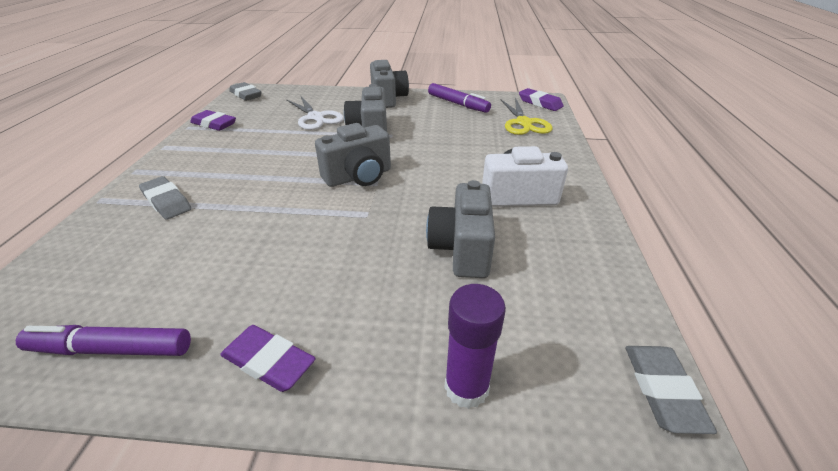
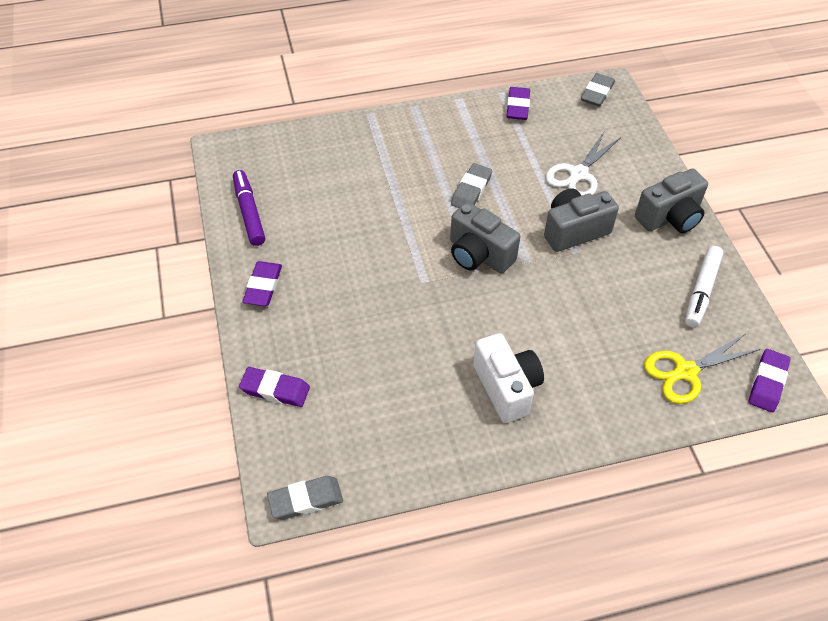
camera: 70 degrees right, 15 degrees up
grey eraser [139,176,191,220] -> grey eraser moved to [451,163,492,208]
grey camera [426,180,495,278] -> none
purple marker [428,83,491,113] -> white marker [685,246,723,328]
purple glue stick [444,284,506,409] -> purple eraser [239,367,310,407]

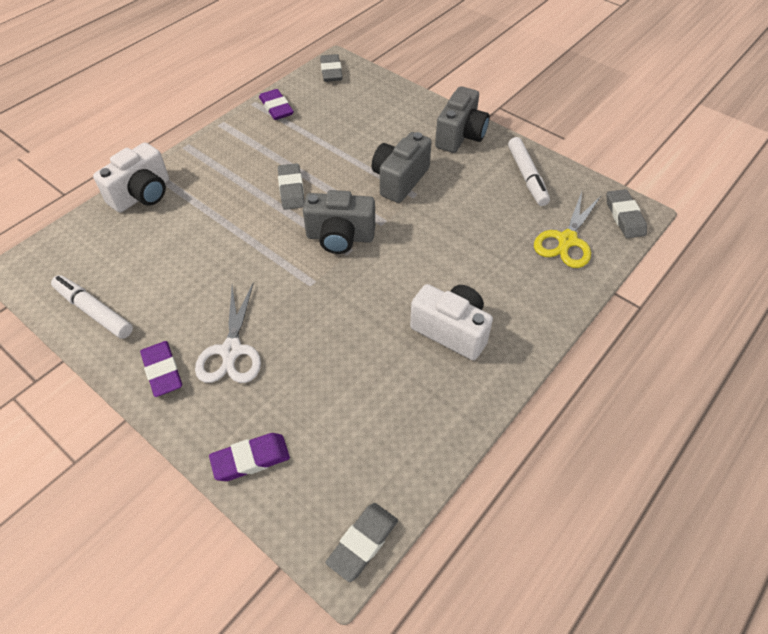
camera: 35 degrees left, 0 degrees up
purple marker [233,170,265,246] -> white marker [51,275,133,339]
white scissors [546,132,621,195] -> white scissors moved to [195,284,261,383]
purple eraser [749,349,790,412] -> grey eraser [607,189,647,238]
none -> white camera [93,142,169,213]

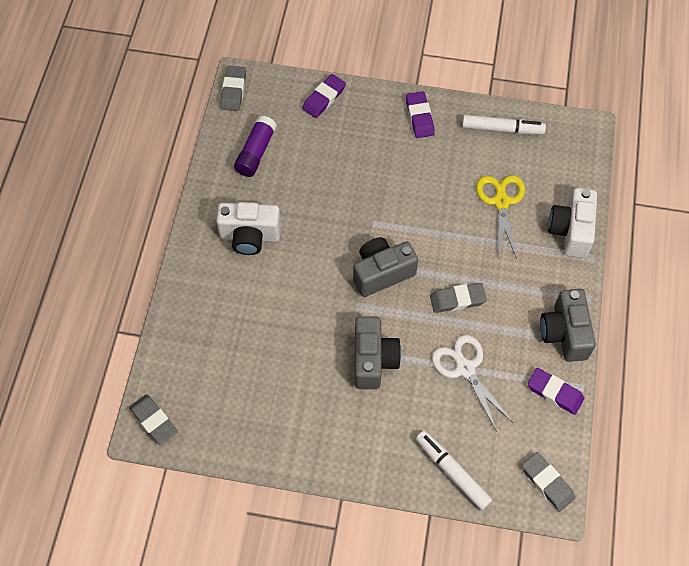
camera: 150 degrees right, 10 degrees up
purple eraser [140,341,182,397] -> purple eraser turned 45 degrees clockwise [406,91,435,138]
white scissors [195,284,261,383] -> white scissors moved to [432,335,512,432]
grey eraser [278,163,305,210] -> grey eraser turned 60 degrees counterclockwise [430,283,487,313]
grey camera [435,86,490,153] -> grey camera moved to [540,289,596,362]
white marker [508,137,550,206] -> white marker moved to [416,431,492,510]
yellow scissors [534,192,601,268] -> yellow scissors moved to [476,175,525,259]
none -> purple glue stick [234,115,277,177]

